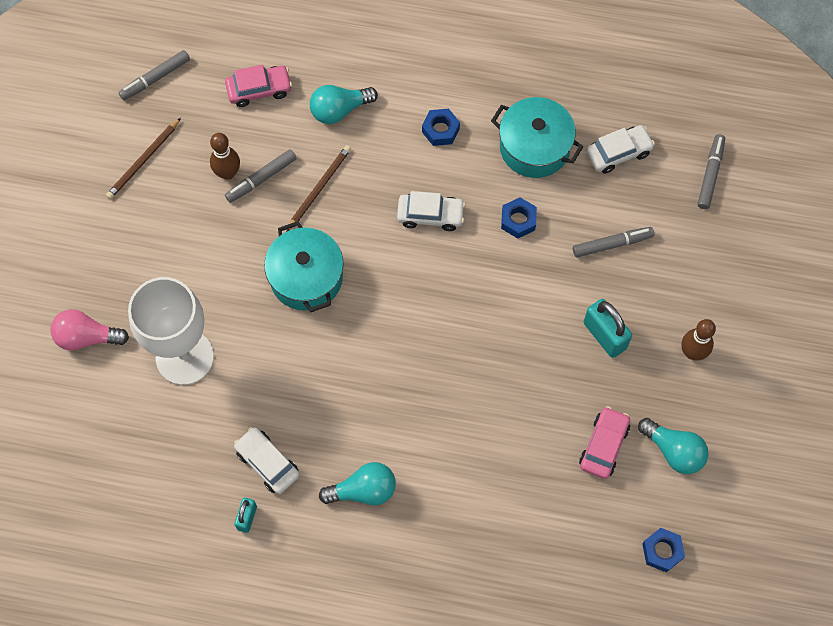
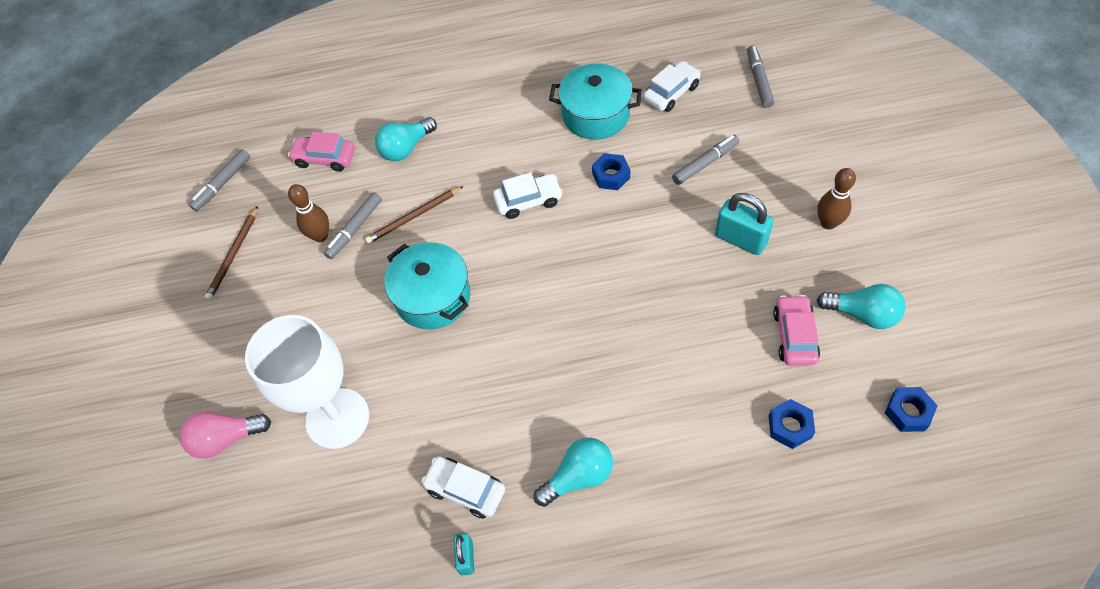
camera: 15 degrees left, 10 degrees down
pink car [225,65,292,107] -> pink car turned 135 degrees counterclockwise [288,132,355,172]
brown pencil [286,145,351,232] -> brown pencil turned 135 degrees counterclockwise [365,186,464,244]
blue nut [422,109,460,146] -> blue nut moved to [769,399,815,449]

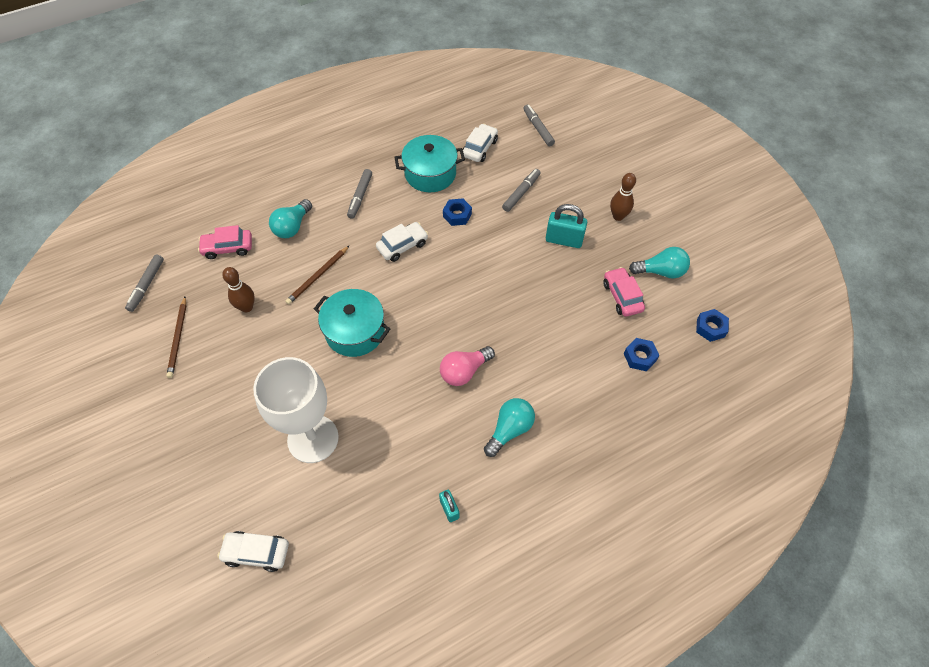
camera: 25 degrees left, 0 degrees up
pink light bulb [180,412,271,459] -> pink light bulb moved to [440,346,495,386]
grey marker [324,192,382,259] -> grey marker moved to [347,169,372,219]
white car [421,456,505,519] -> white car moved to [217,531,289,572]

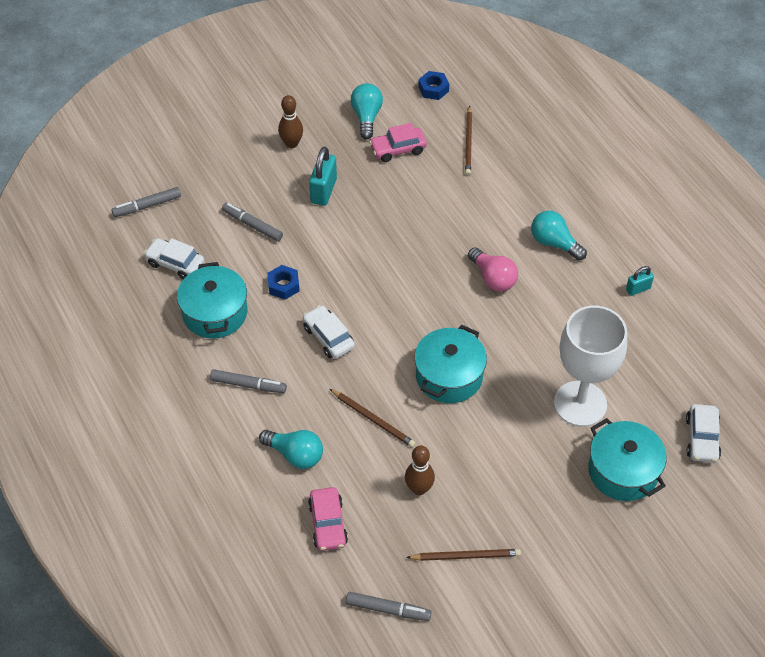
camera: 90 degrees left, 5 degrees down
blue nut [624,338,659,371] -> brown pencil [465,106,472,175]
none -> turquoise pot [588,418,666,501]

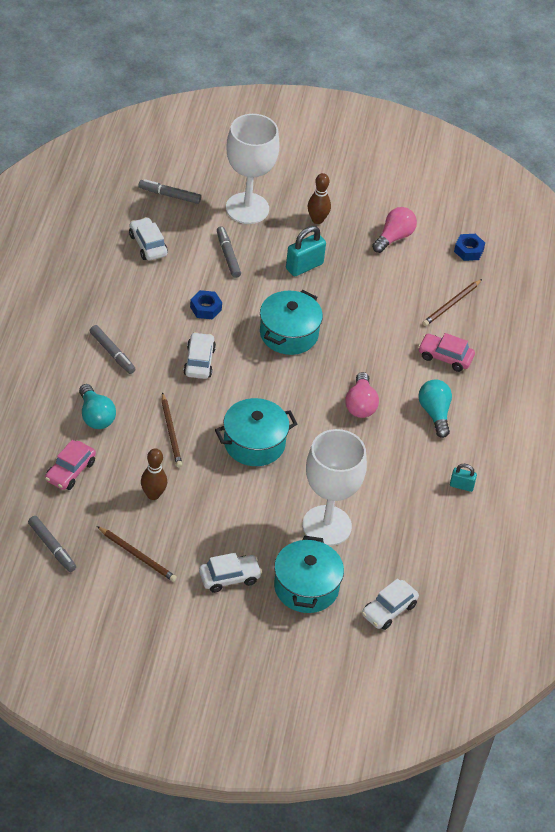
camera: 35 degrees right, 5 degrees down
turquoise pot [177,262,247,339] -> turquoise pot moved to [260,290,323,355]
turquoise light bulb [351,83,383,139] -> pink light bulb [372,207,417,253]
pink car [369,123,427,162] -> pink car moved to [418,333,475,372]
none -> white car [199,553,262,593]
none -> white goblet [226,114,279,224]

